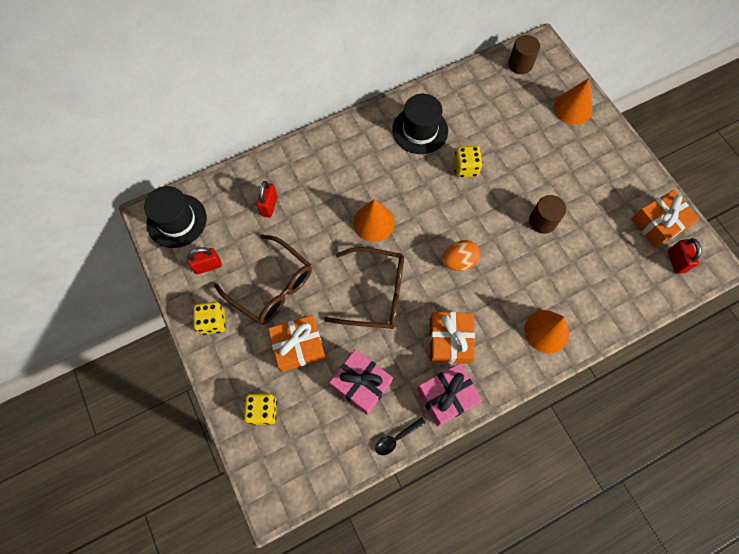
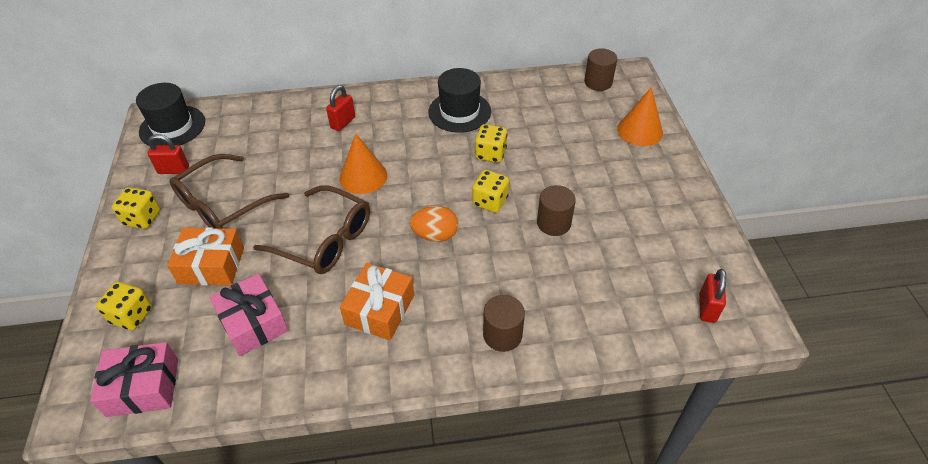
camera: 20 degrees right, 20 degrees down
brown glasses [214,235,312,325] -> brown glasses turned 75 degrees clockwise [170,154,289,229]
red padlock [257,181,278,218] -> red padlock moved to [326,85,355,131]
black spoon [375,417,426,455] -> none
pink gift [417,363,482,426] -> pink gift moved to [90,342,178,417]
orange cone [524,310,569,353] -> brown cylinder [483,295,525,352]
orange gift [631,190,699,248] -> none
none -> yellow dice [472,170,509,213]

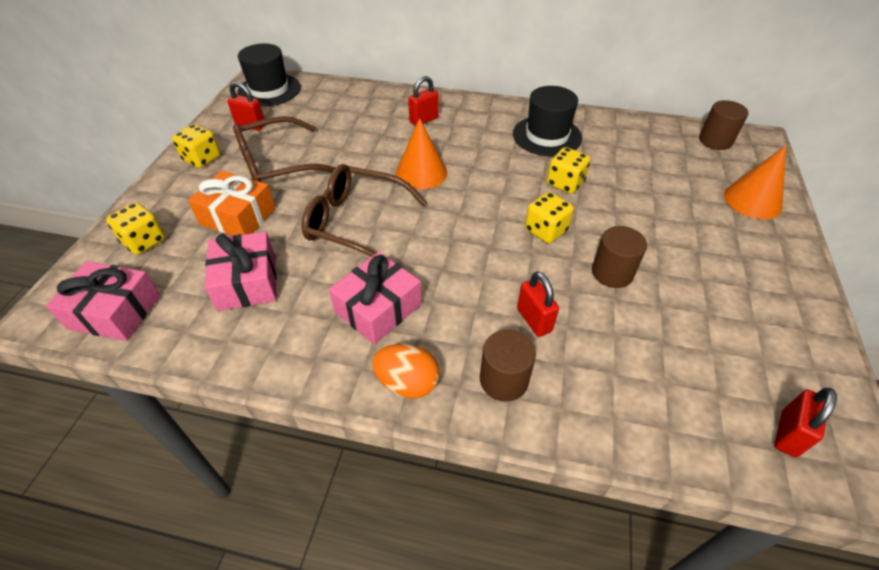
camera: 20 degrees right, 0 degrees up
brown glasses [253,185,370,274] -> brown glasses turned 150 degrees clockwise [301,164,427,257]
orange gift [340,263,414,340] -> pink gift [329,252,422,344]
orange egg [410,206,458,242] -> orange egg moved to [372,344,440,399]
none -> red padlock [517,271,559,337]

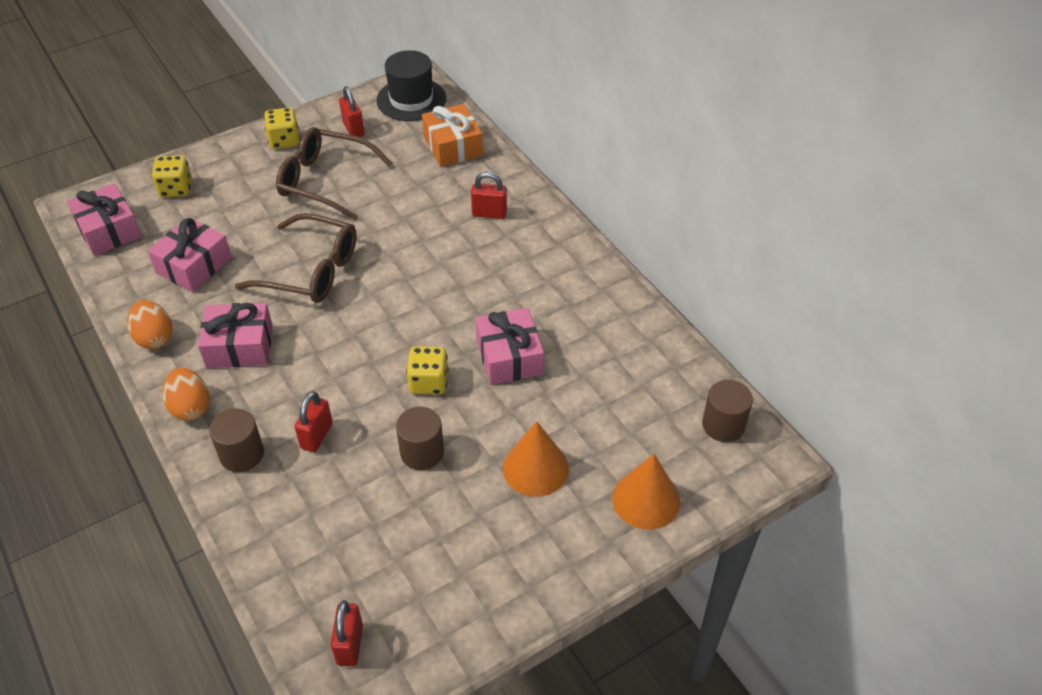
camera: 45 degrees right, 0 degrees up
orange gift [188,171,276,236] -> orange gift moved to [422,104,483,167]
brown glasses [301,164,427,257] -> brown glasses turned 135 degrees clockwise [235,213,357,303]
orange cone [396,118,447,190] -> orange cone moved to [503,421,569,497]
black hat [513,86,582,156] -> none
yellow dice [547,147,590,194] -> pink gift [476,308,544,385]
red padlock [774,388,837,457] -> red padlock turned 75 degrees counterclockwise [330,600,363,666]
none -> orange egg [127,300,173,349]

